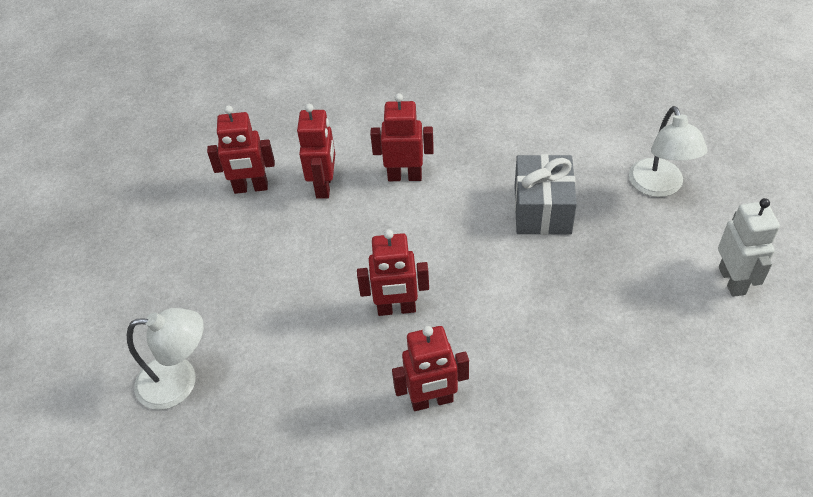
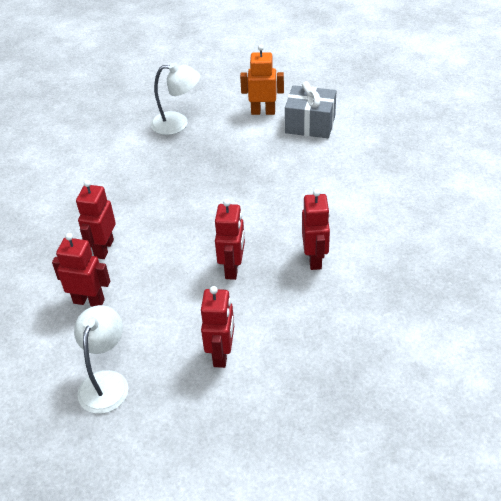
camera: 80 degrees left, 5 degrees down
white lamp [127,308,204,410] -> white lamp moved to [74,305,128,414]
red robot [207,106,275,194] -> red robot moved to [201,286,234,368]
grey gift [515,154,577,235] -> grey gift moved to [285,81,336,138]
white robot [718,198,780,297] -> orange robot [240,45,284,115]

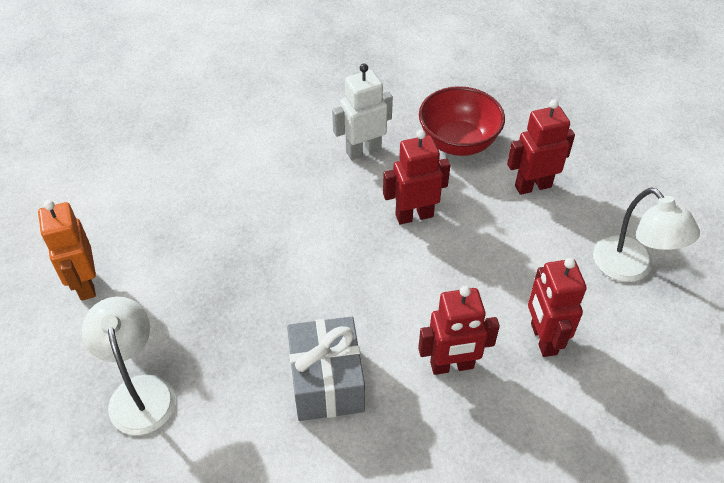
camera: 115 degrees left, 5 degrees up
white lamp [74,305,128,414] -> white lamp turned 105 degrees counterclockwise [593,188,700,282]
grey gift [285,81,336,138] -> grey gift moved to [287,316,365,421]
red robot [302,189,330,270] -> white robot [332,64,393,160]
none -> red bowl [419,86,505,156]

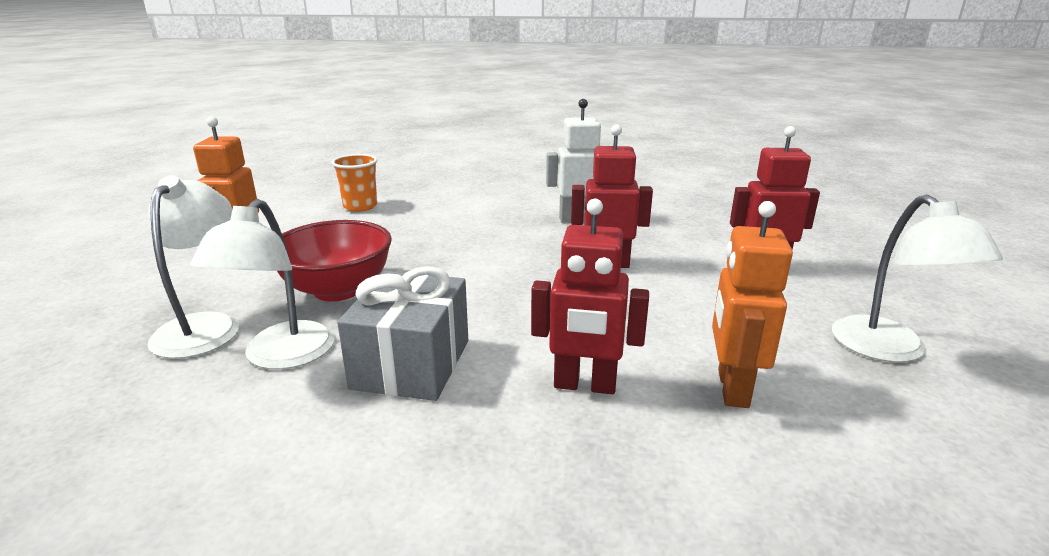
camera: 20 degrees right, 25 degrees down
red bowl [419,86,505,156] -> red bowl moved to [277,220,392,302]
red robot [528,258,587,357] -> orange robot [712,201,793,408]
none -> white lamp [190,199,335,370]
none -> orange cup [331,154,377,212]

